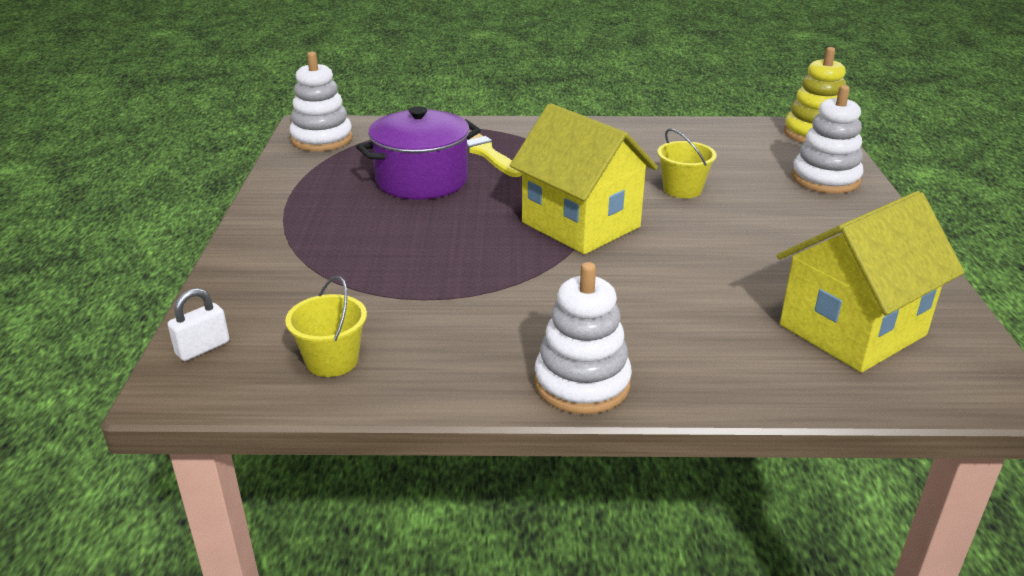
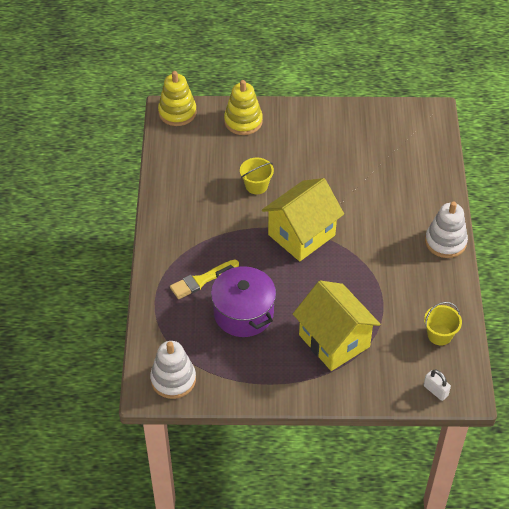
camera: 90 degrees left, 20 degrees up
yellow house [777,191,964,373] -> yellow house moved to [293,280,381,371]
white stacking toy [792,85,864,194] -> yellow stacking toy [224,80,263,135]

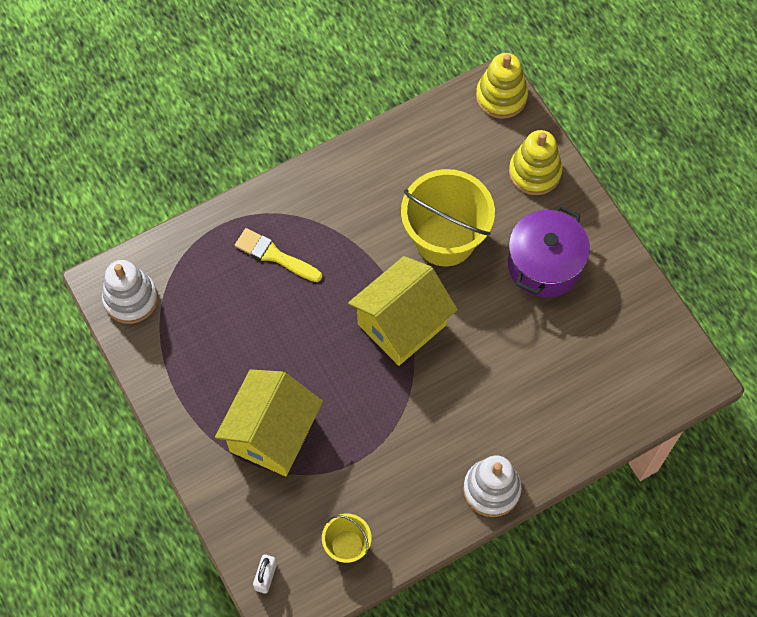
camera: 60 degrees right, 15 degrees up
purple pot [211,265,276,337] -> purple pot moved to [508,205,590,297]
yellow bucket [240,158,274,194] -> yellow bucket [401,169,495,267], size x2.02
yellow house [262,178,344,261] -> yellow house turned 60 degrees counterclockwise [348,256,458,366]

